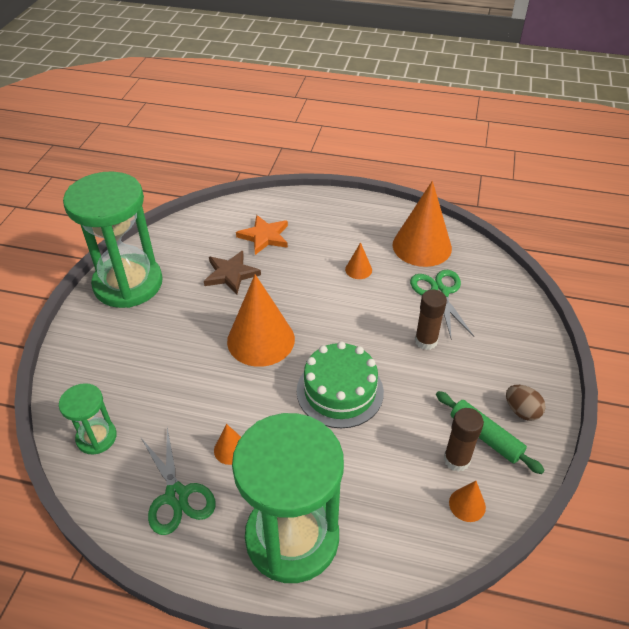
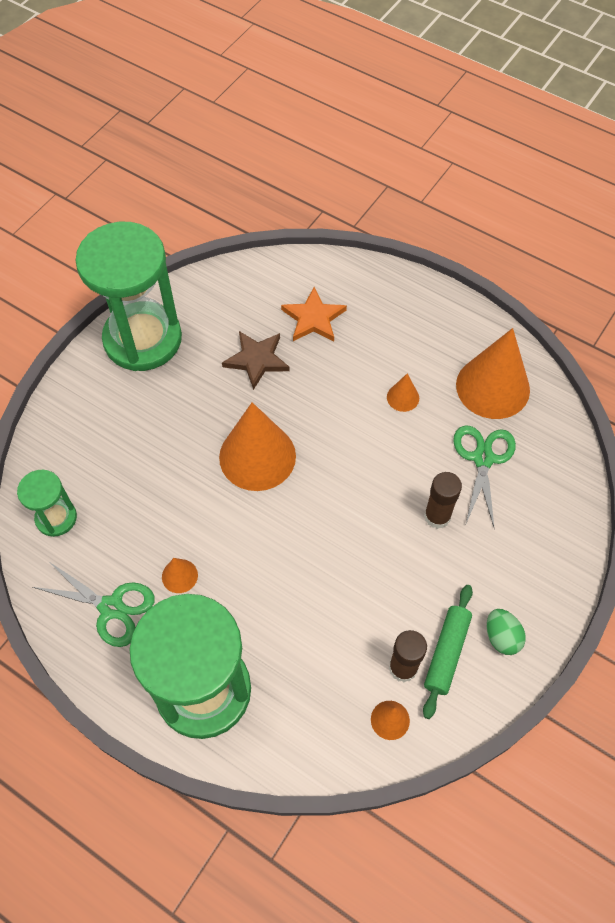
camera: 20 degrees right, 15 degrees up
green scissors [141,428,216,535] -> green scissors turned 60 degrees counterclockwise [33,561,155,647]
green cake [297,341,384,428] -> none
green rolling pin [436,391,545,474] -> green rolling pin turned 45 degrees clockwise [423,585,473,719]
brown egg [506,385,546,421] -> green egg [487,609,526,655]

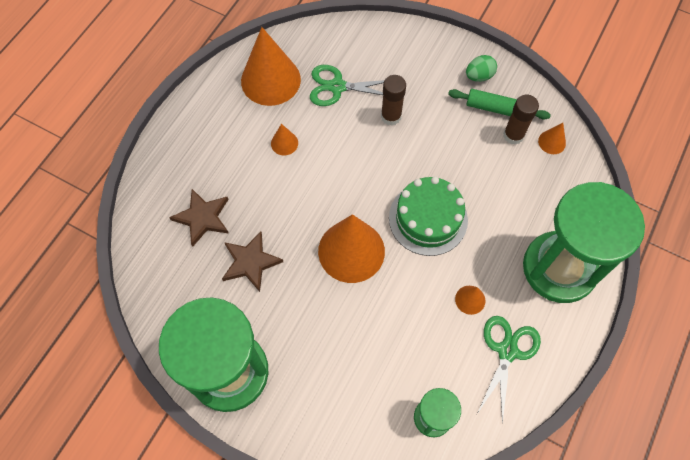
camera: 95 degrees left, 5 degrees up
orange star [281,287,347,342] -> brown star [169,189,229,247]
none -> green cake [389,176,468,256]

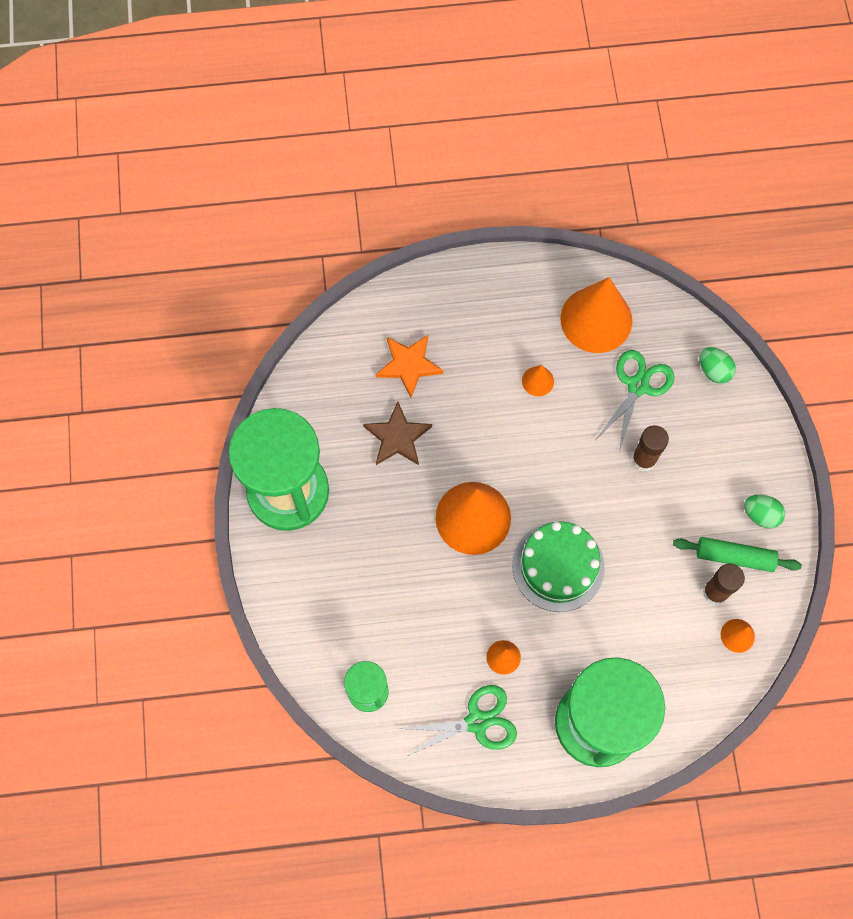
camera: 55 degrees right, 5 degrees up
brown star [169,189,229,247] -> orange star [376,335,444,398]
green scissors [310,65,385,106] -> green scissors turned 60 degrees clockwise [596,350,674,452]
green rolling pin [448,89,551,120] -> green rolling pin turned 60 degrees counterclockwise [673,537,802,572]
none -> green egg [700,347,736,384]

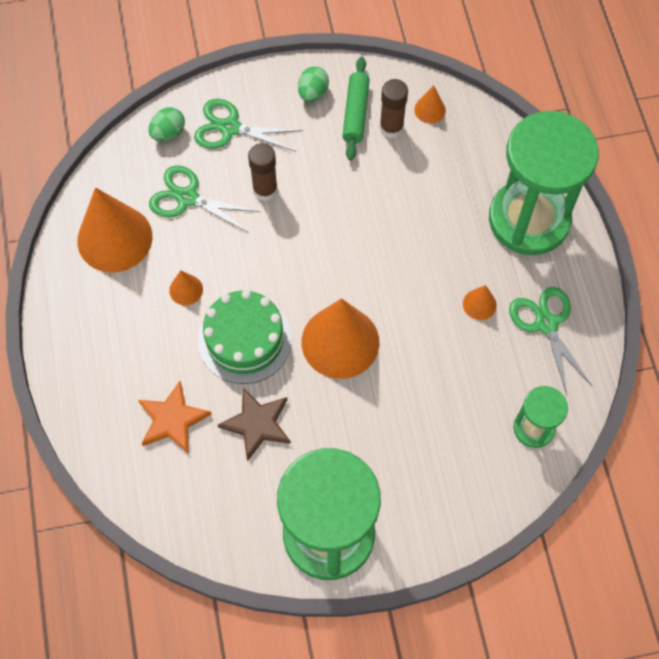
camera: 95 degrees left, 5 degrees down
green cake [512,521,605,612] -> green cake moved to [198,290,292,384]
none -> green scissors [194,99,303,152]

